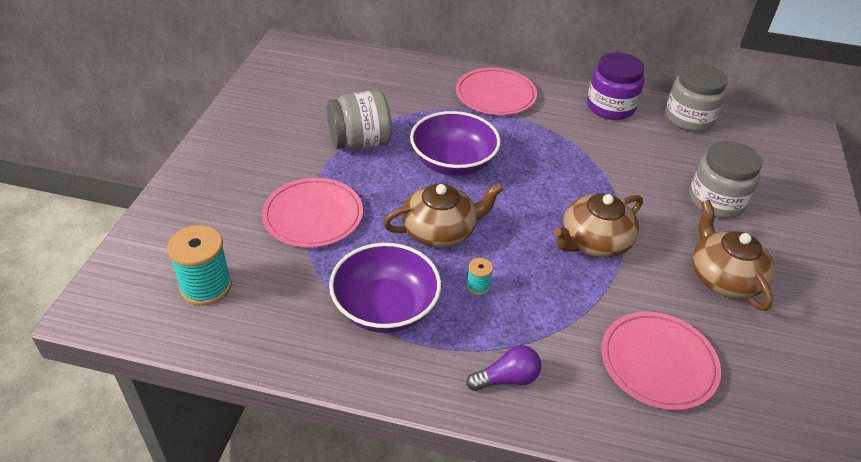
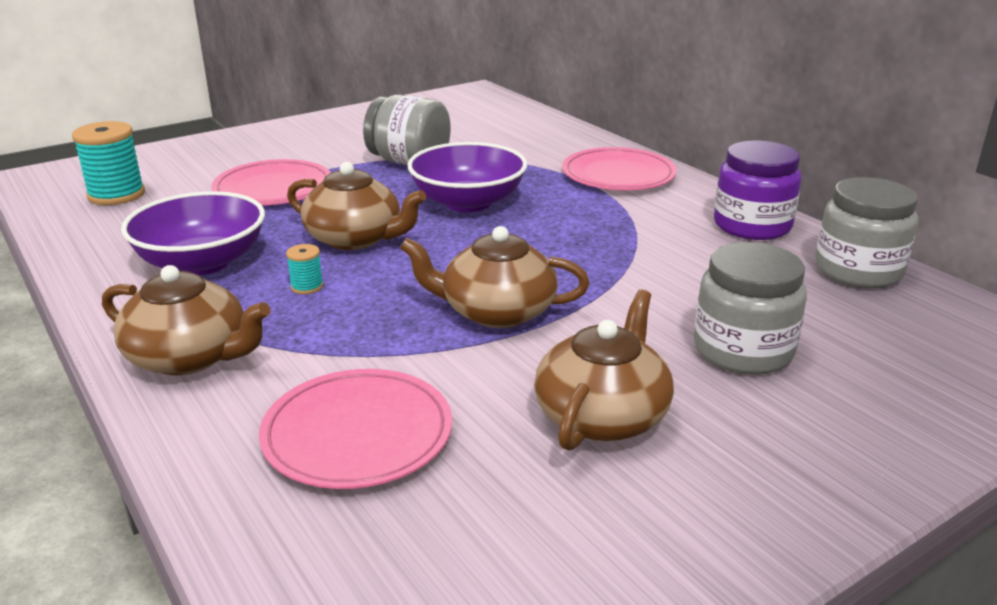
camera: 45 degrees right, 15 degrees down
purple light bulb [466,345,541,391] -> brown teapot [102,265,271,375]

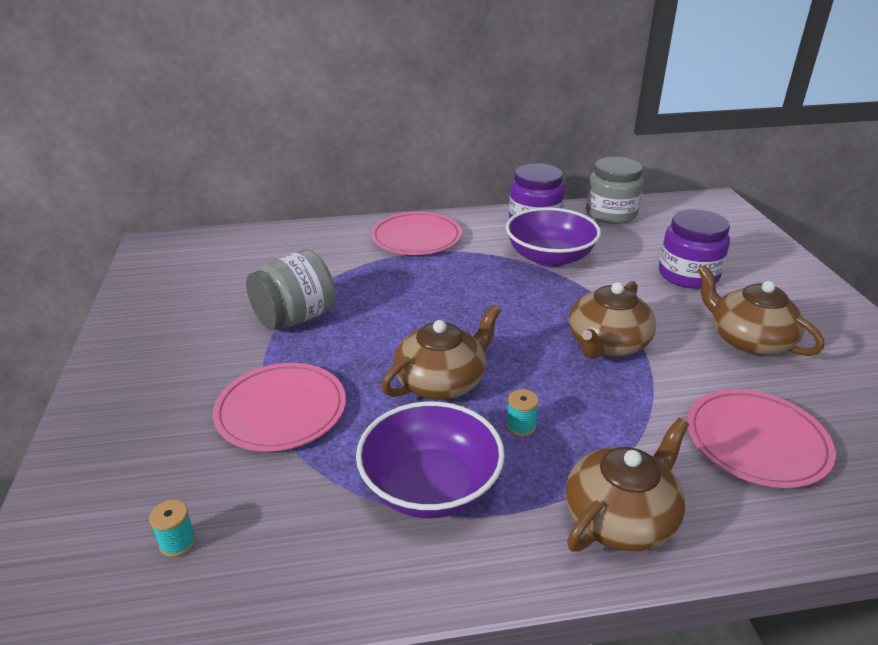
camera: 65 degrees left, 5 degrees up
turquoise spool [72,121,145,205] -> turquoise spool [149,500,196,557], size x0.48
purple bowl [407,142,527,212] -> purple bowl moved to [506,207,601,267]
grey jar [694,242,807,375] -> purple jar [659,209,730,289]

